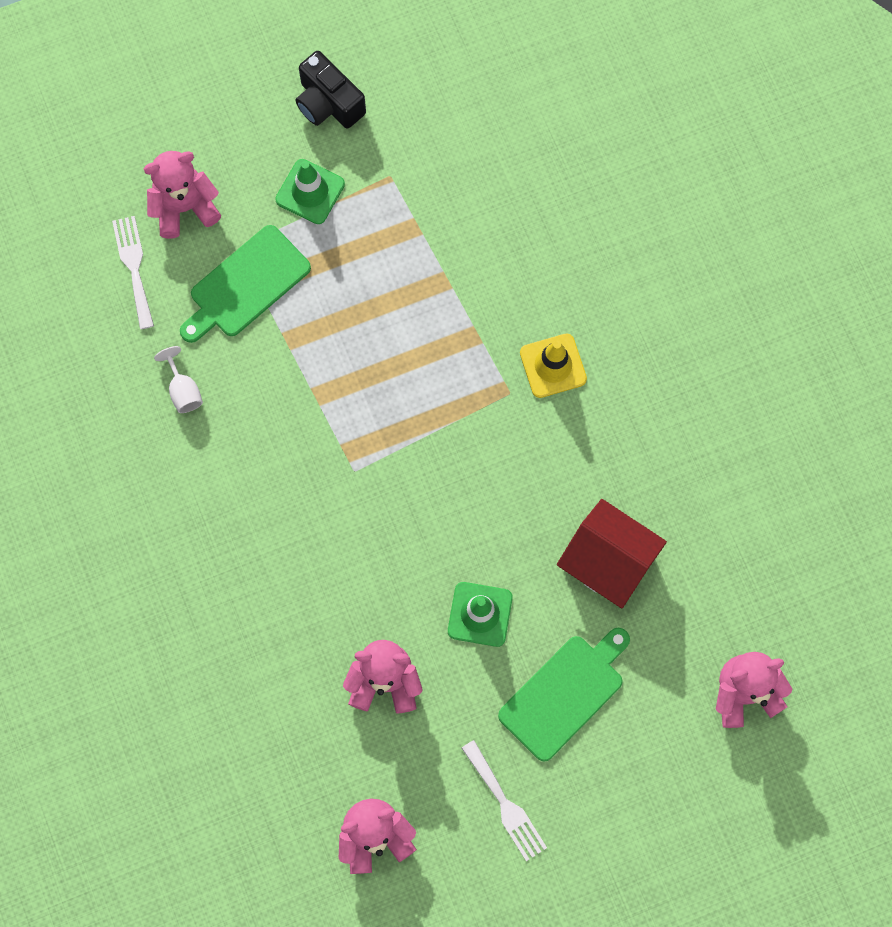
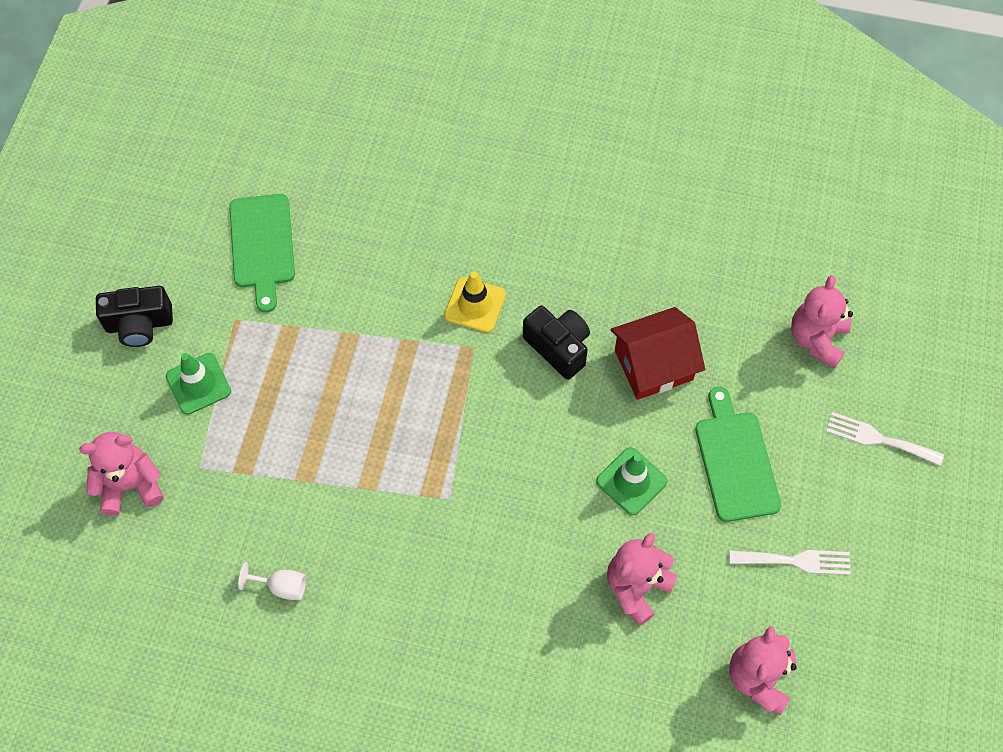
camera: 55 degrees left, 10 degrees down
white fork [112,216,154,329] -> white fork moved to [826,412,944,466]
pink teddy bear [144,151,221,239] -> pink teddy bear turned 60 degrees clockwise [79,432,164,516]
green cutting board [180,225,311,343] -> green cutting board moved to [229,194,295,313]
none -> black camera [523,306,590,380]

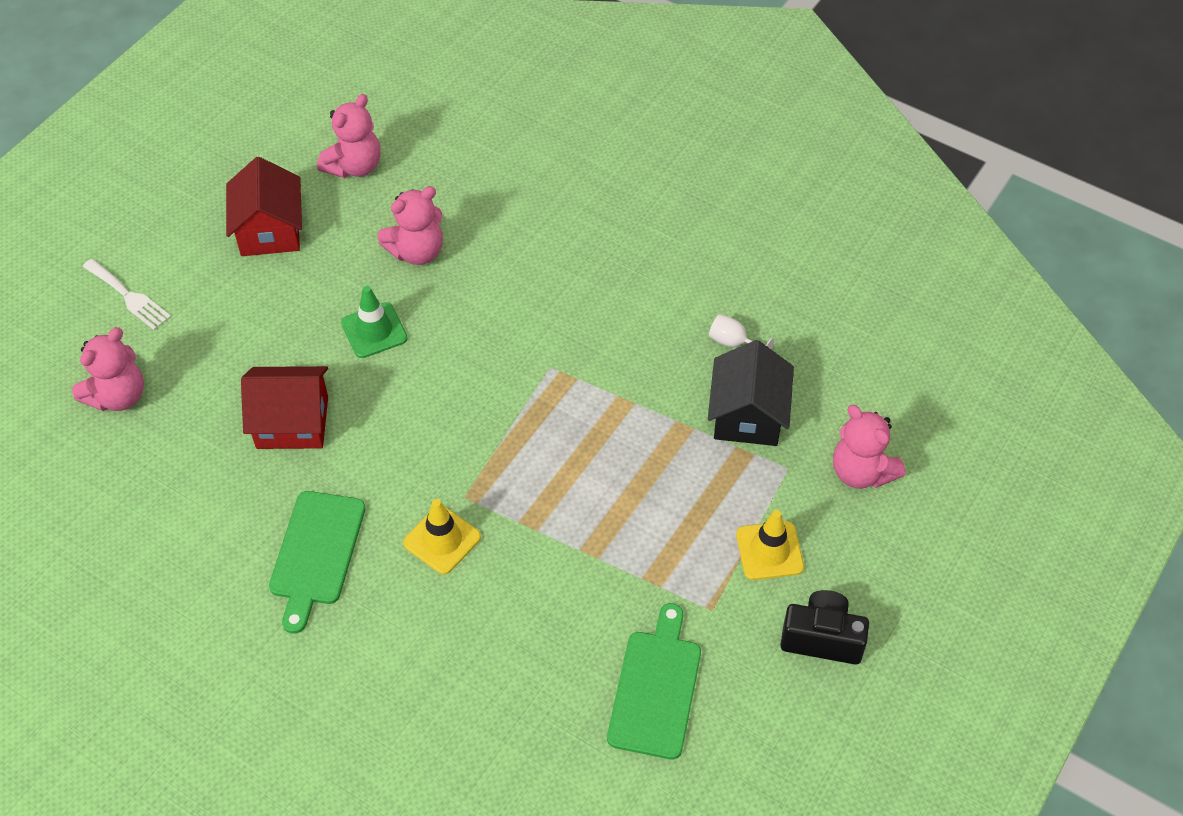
camera: 160 degrees left, 10 degrees down
pink teddy bear [79,432,164,516] -> pink teddy bear turned 45 degrees clockwise [833,405,906,489]
green traffic cone [166,353,231,415] -> yellow traffic cone [736,510,804,580]
black camera [523,306,590,380] -> none
green cutting board [695,386,781,522] -> green cutting board moved to [269,491,366,634]
white fork [729,550,851,575] -> red house [226,157,302,256]
none -> black house [708,340,794,446]

